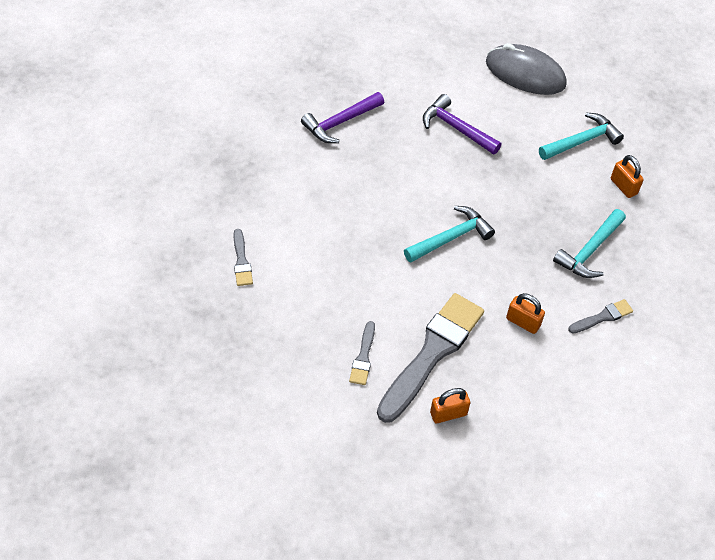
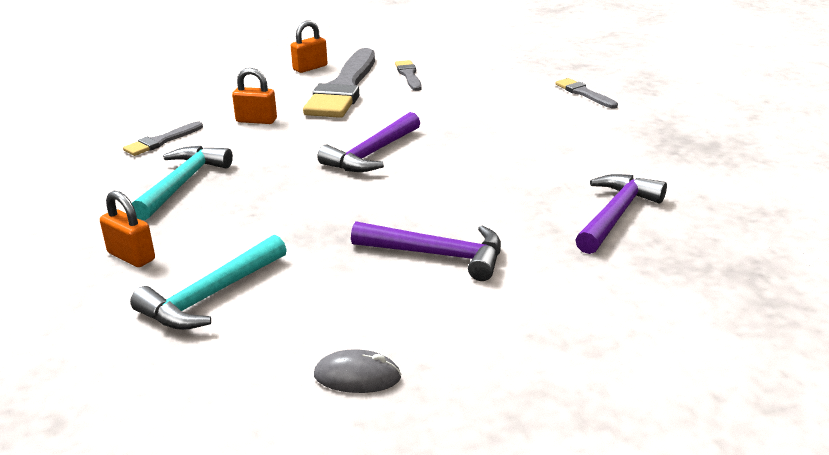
camera: 160 degrees right, 25 degrees down
turquoise hammer [404,206,495,263] -> purple hammer [318,112,420,172]
grey mouse [486,43,567,95] -> grey mouse [314,350,401,393], size x0.45

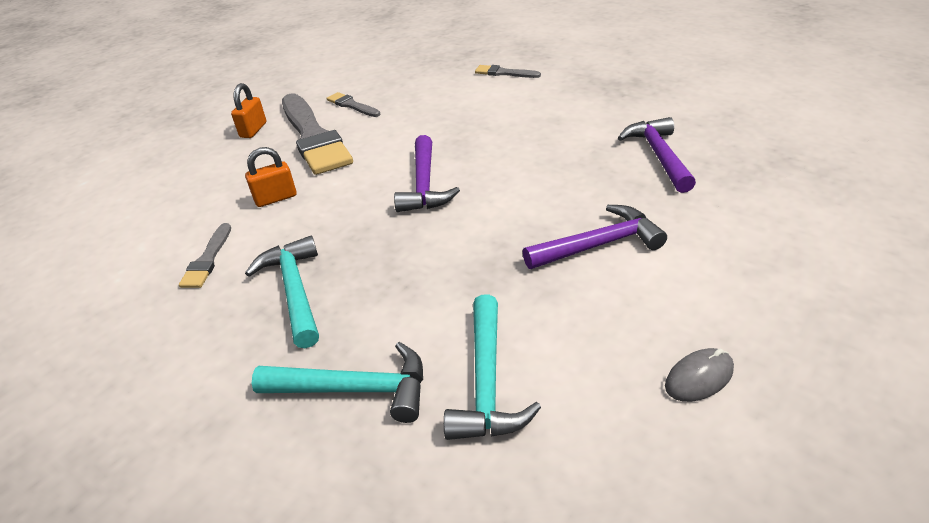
camera: 35 degrees left, 10 degrees up
orange padlock [100,191,155,267] -> turquoise hammer [252,342,423,423]

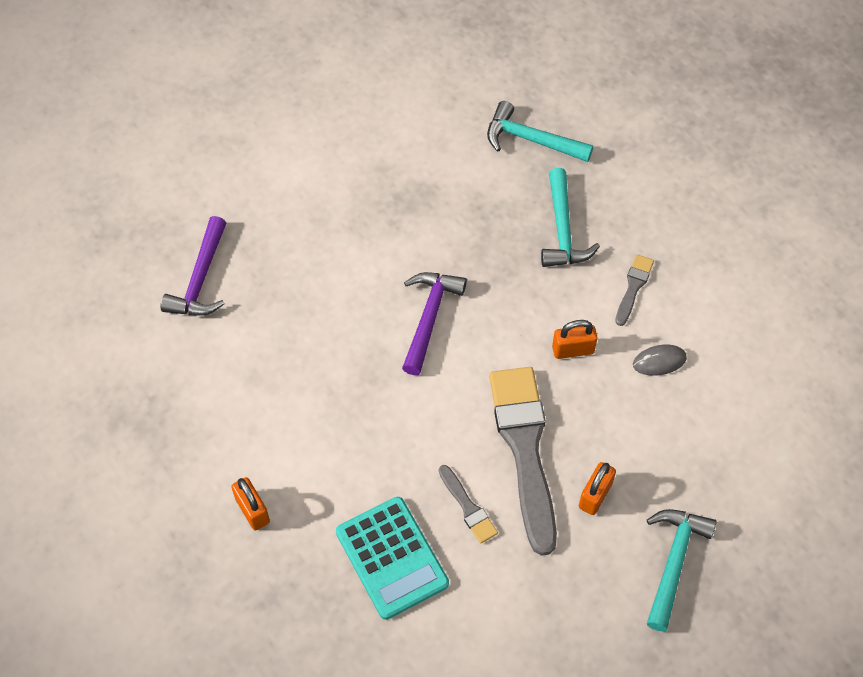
camera: 165 degrees left, 20 degrees up
turquoise hammer [444,294,541,440] -> turquoise hammer moved to [647,509,716,632]
grey brush [475,65,541,78] -> orange padlock [231,477,270,530]
purple hammer [523,205,667,269] -> none
grey mouse [665,348,734,402] -> grey mouse moved to [633,345,687,376]
none -> turquoise calculator [336,497,449,620]

